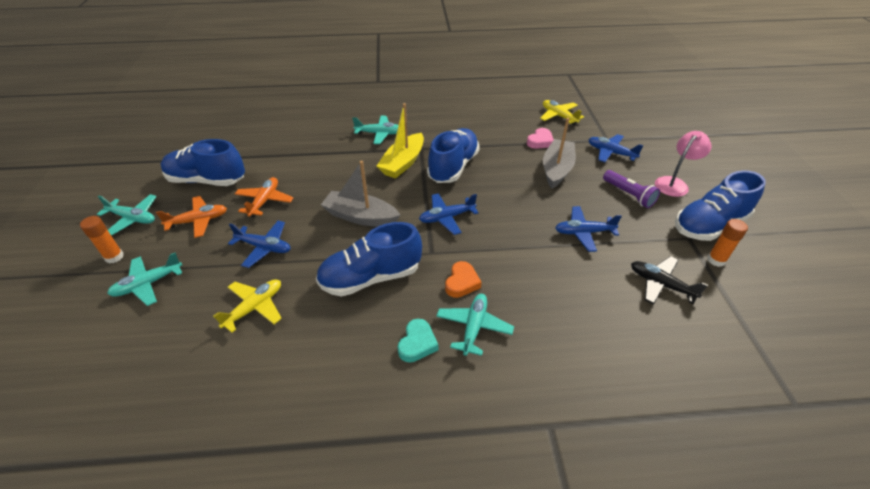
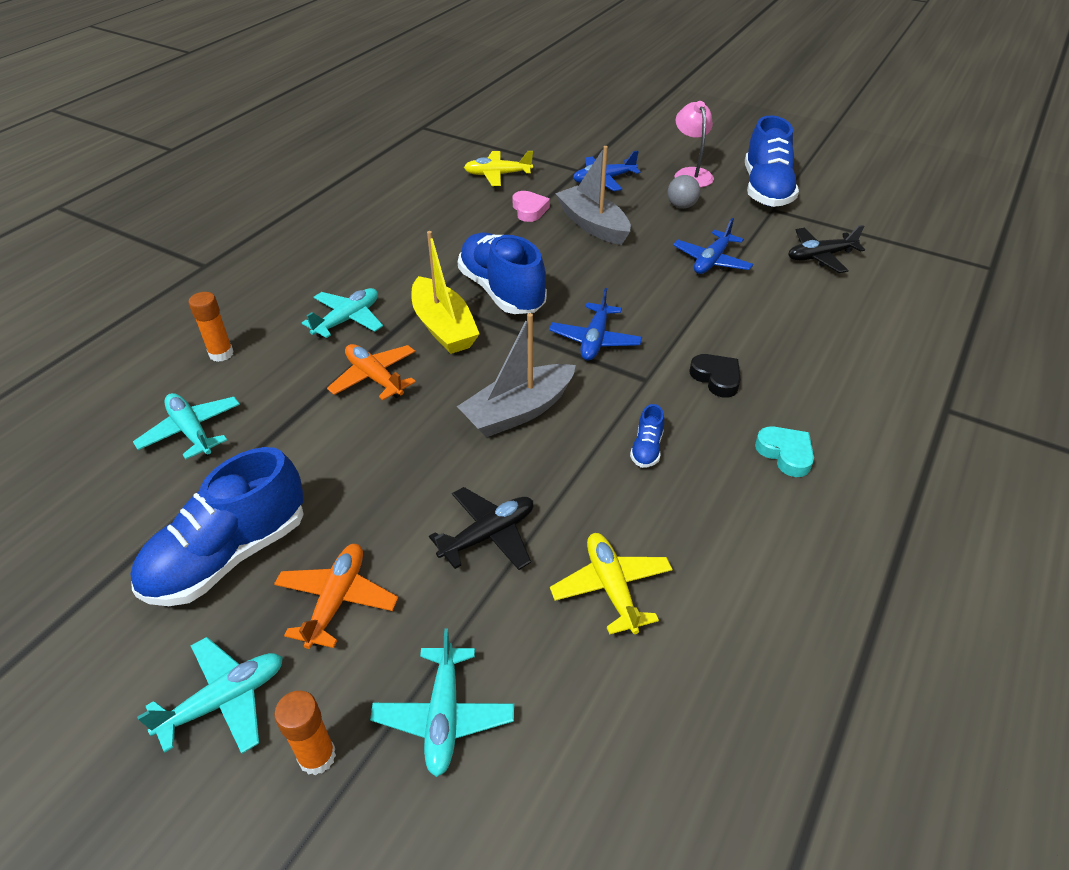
camera: 55 degrees left, 0 degrees up
blue plane [228,221,290,268] -> black plane [429,487,534,570]
orange plane [235,177,293,217] -> orange plane moved to [327,344,416,400]
blue shoe [316,222,422,297] -> blue shoe [630,404,664,468], size x0.42
turquoise plane [436,294,514,356] -> turquoise plane moved to [133,393,240,459]
orange heart [445,261,482,298] -> black heart [689,354,741,398]
purple flashlight [603,170,660,208] -> grey ball [667,175,700,209]
orange glue stick [707,219,748,267] -> orange glue stick moved to [189,292,234,362]

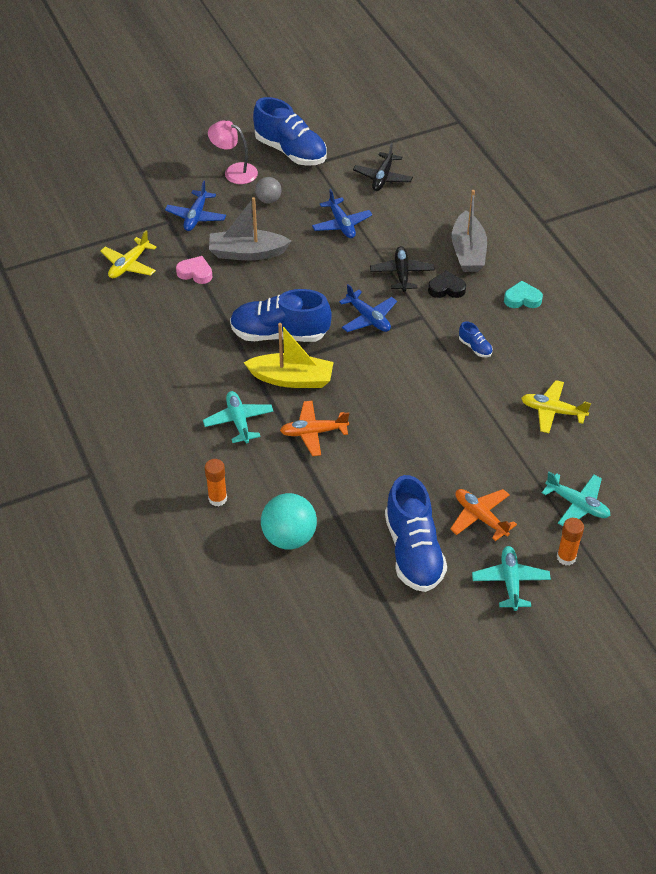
camera: 55 degrees left, 5 degrees up
turquoise plane [133,393,240,459] -> turquoise ball [261,493,317,549]
black plane [429,487,534,570] -> black plane moved to [370,246,435,292]
grey boat [457,313,576,437] -> grey boat moved to [452,190,487,272]

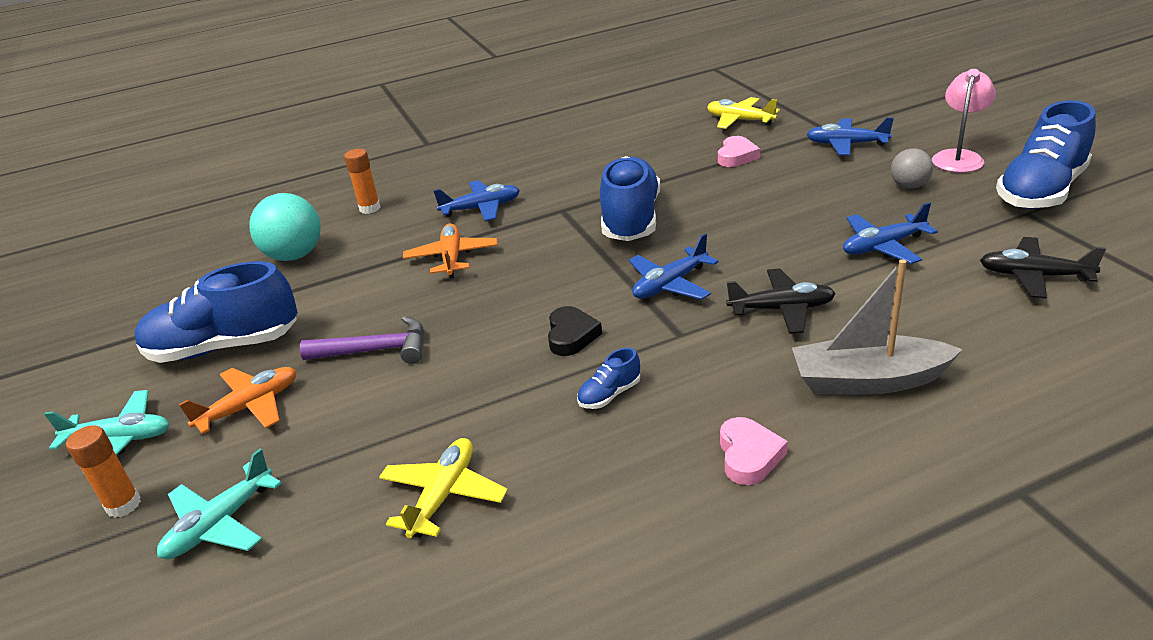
camera: 95 degrees right, 15 degrees down
turquoise plane [203,391,274,443] -> blue plane [433,180,520,221]
grey boat [209,197,291,260] -> none
yellow boat [244,323,334,388] -> none
black heart [428,271,466,298] -> black heart moved to [548,306,602,356]
turquoise heart [504,281,543,308] -> pink heart [720,417,788,485]
none -> purple hammer [300,316,424,364]

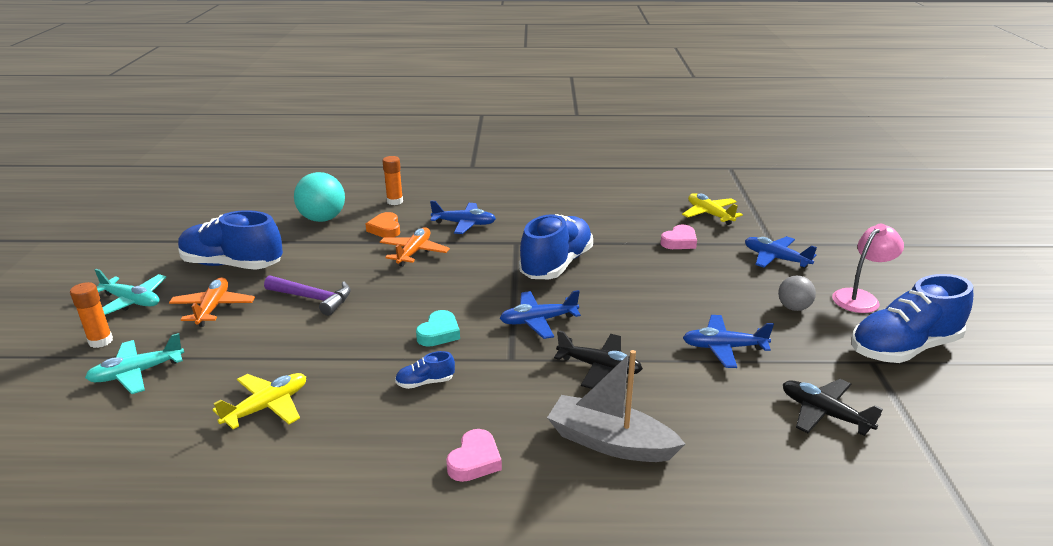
camera: 20 degrees right, 5 degrees down
orange plane [179,367,296,434] -> orange plane turned 75 degrees counterclockwise [169,277,255,327]
black heart [548,306,602,356] -> turquoise heart [416,310,460,347]
none -> orange heart [366,212,400,238]

